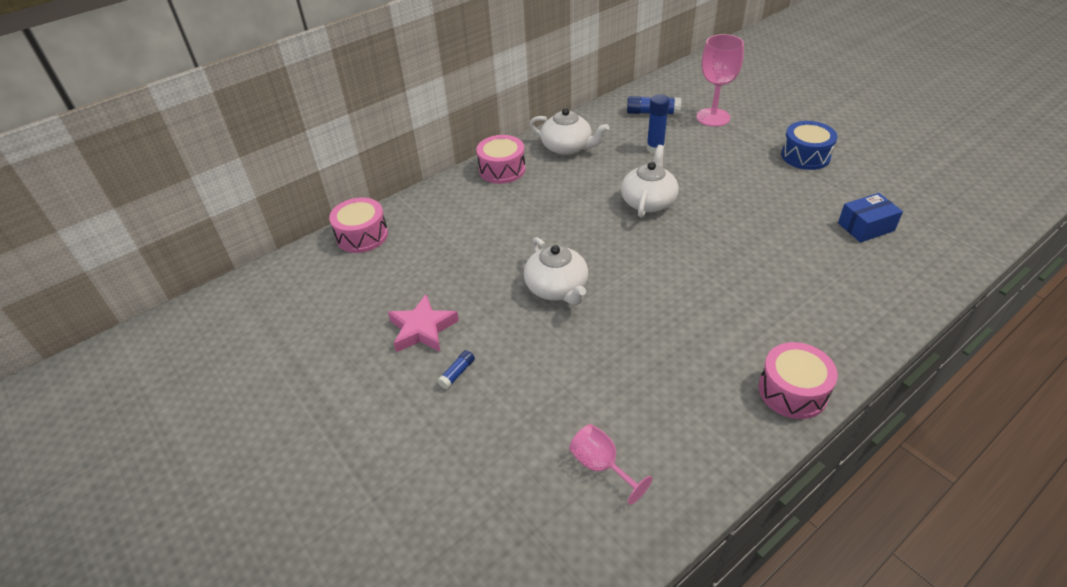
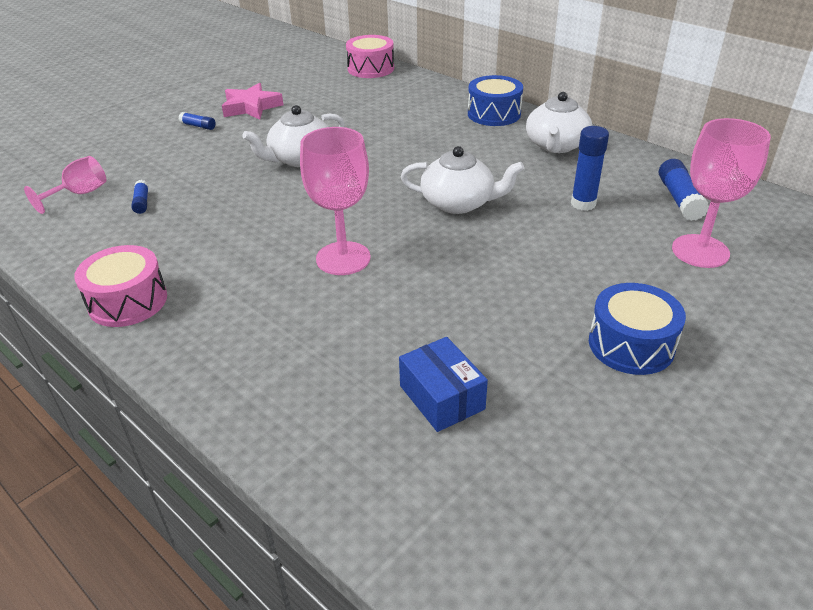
camera: 80 degrees right, 5 degrees down
pink drum [477,135,526,184] -> blue drum [468,75,523,126]
none -> blue glue stick [131,180,149,214]
none -> pink goblet [300,127,371,275]

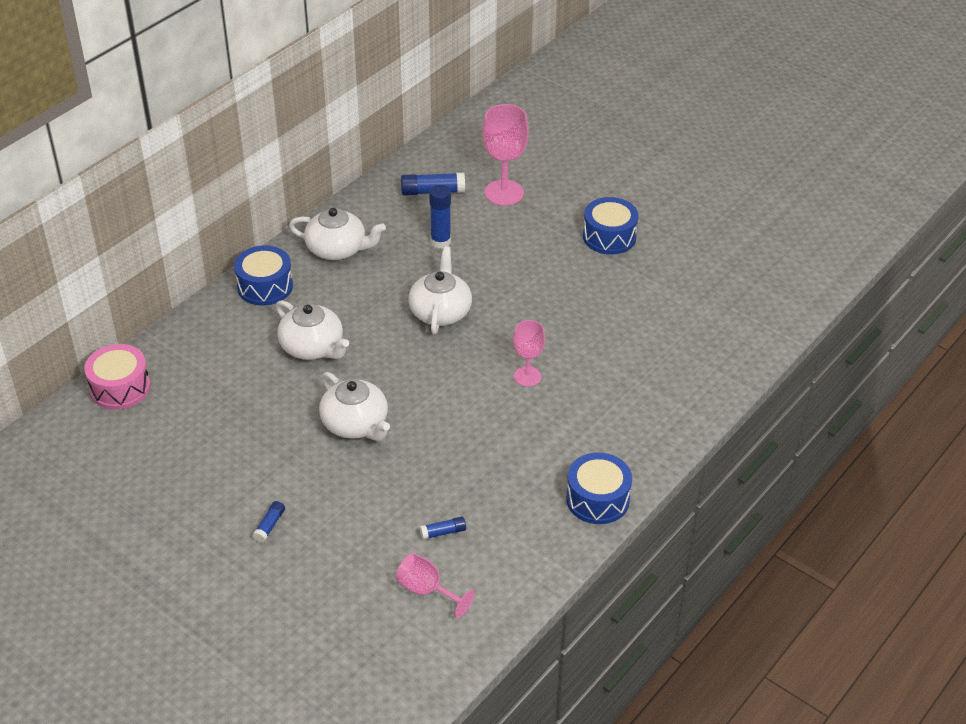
camera: 95 degrees left, 5 degrees up
pink drum [74,245,167,327] -> blue drum [566,453,632,524]
pink star [222,83,283,120] -> none
pink goblet [300,127,371,275] -> pink goblet [513,320,545,387], size x0.61
blue box [399,337,488,432] -> none
none -> white teapot [276,300,349,360]

